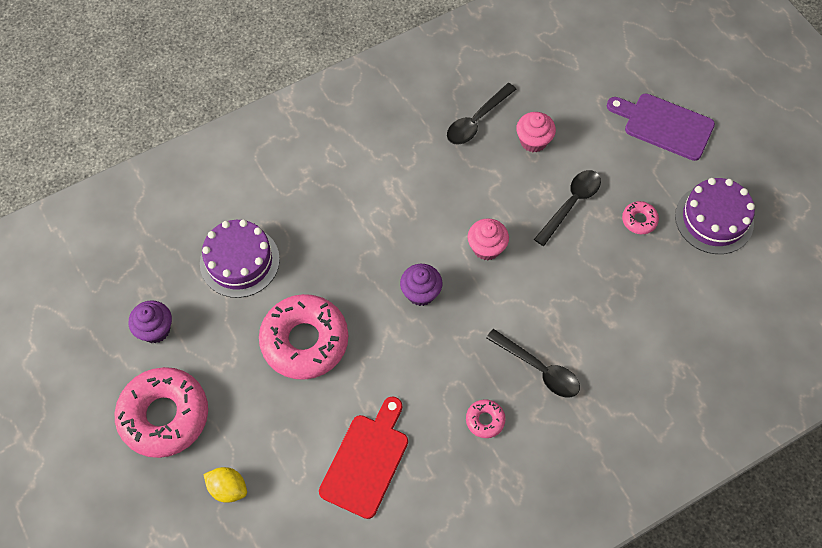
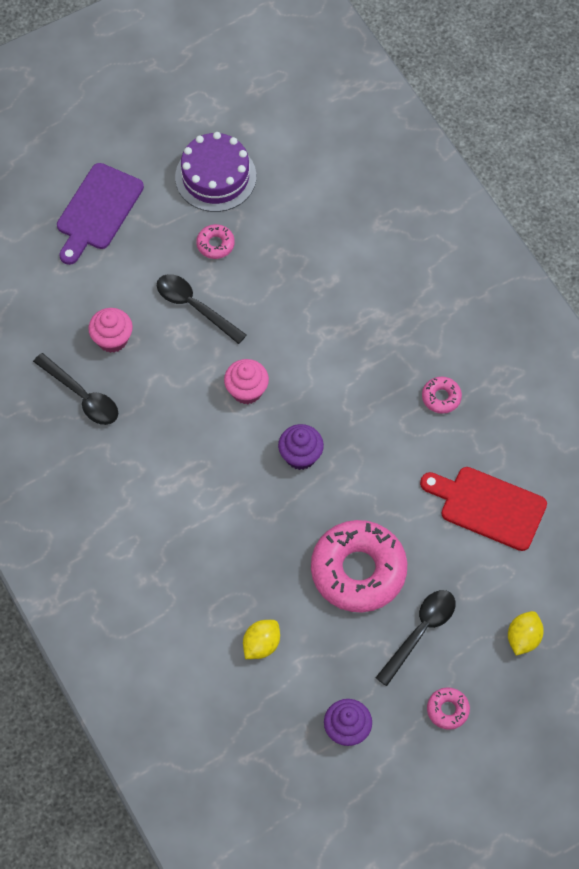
camera: 90 degrees left, 0 degrees up
pink donut [115,367,208,458] -> pink donut [427,687,470,730], size x0.43
purple cake [200,219,280,298] -> yellow lemon [243,620,280,659]
black spoon [486,329,580,398] -> black spoon moved to [376,590,455,686]

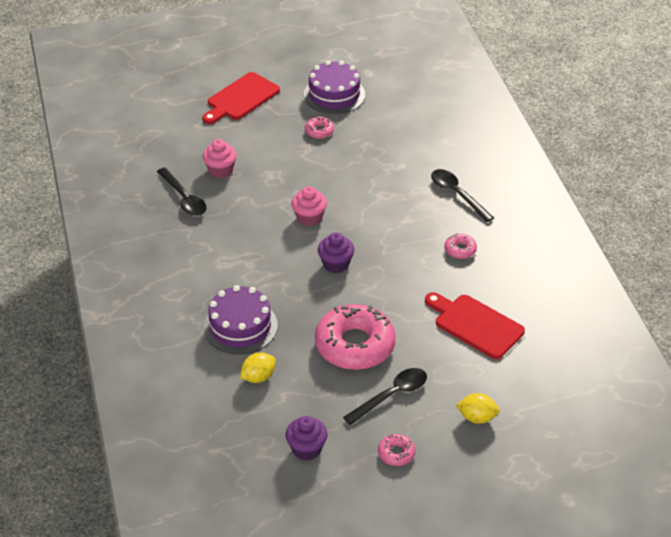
camera: 15 degrees right, 20 degrees down
purple cutting board [57,163,144,265] -> red cutting board [202,72,280,124]
black spoon [157,274,246,344] -> black spoon moved to [431,169,494,222]
yellow lemon [508,611,544,656] -> yellow lemon turned 60 degrees clockwise [456,393,500,424]
none -> purple cake [204,285,278,354]

